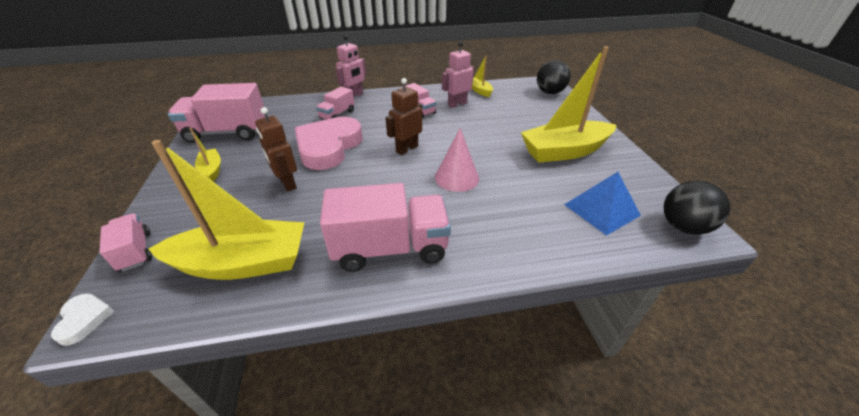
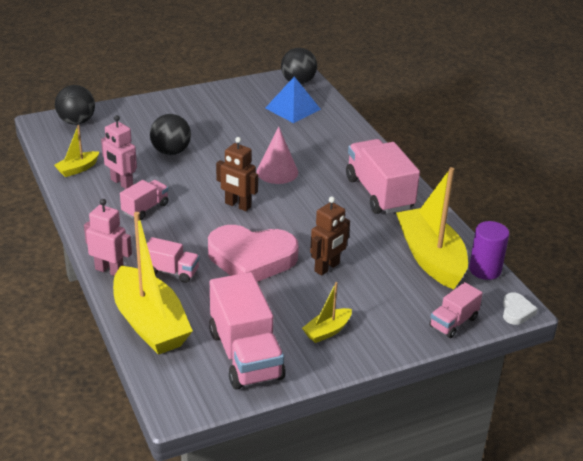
camera: 105 degrees left, 5 degrees down
white heart [51,293,115,346] -> white heart turned 135 degrees clockwise [503,293,538,325]
yellow boat [521,46,616,163] -> yellow boat moved to [113,212,193,355]
none -> black ball [150,114,191,155]
none -> purple cylinder [469,221,509,280]

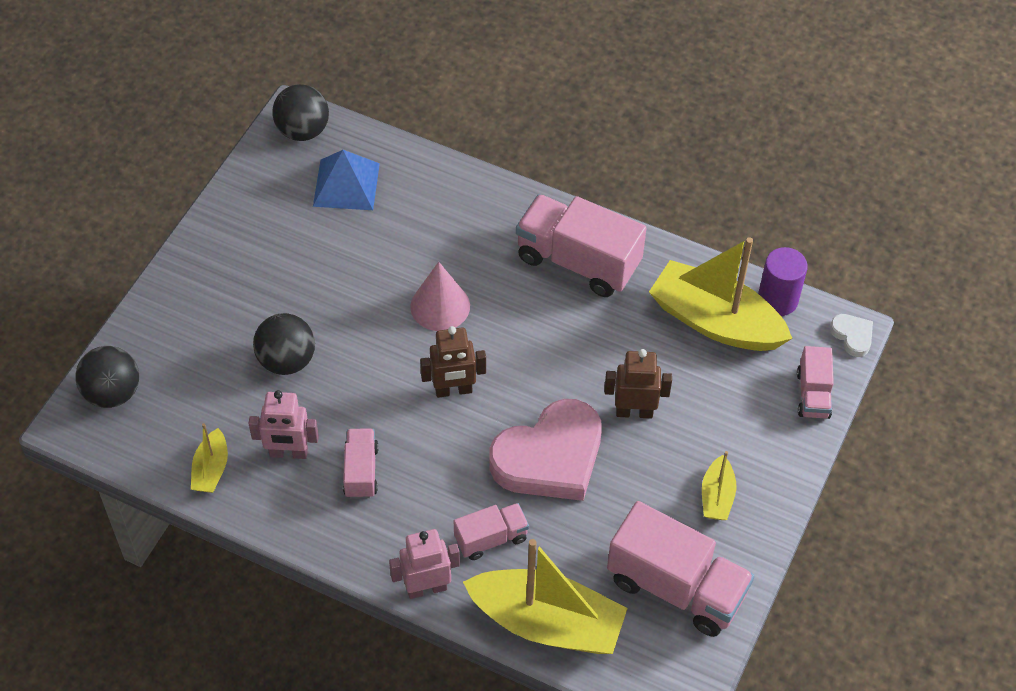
camera: 40 degrees left, 20 degrees up
brown robot [310,197,350,276] -> brown robot turned 90 degrees counterclockwise [604,349,672,418]

